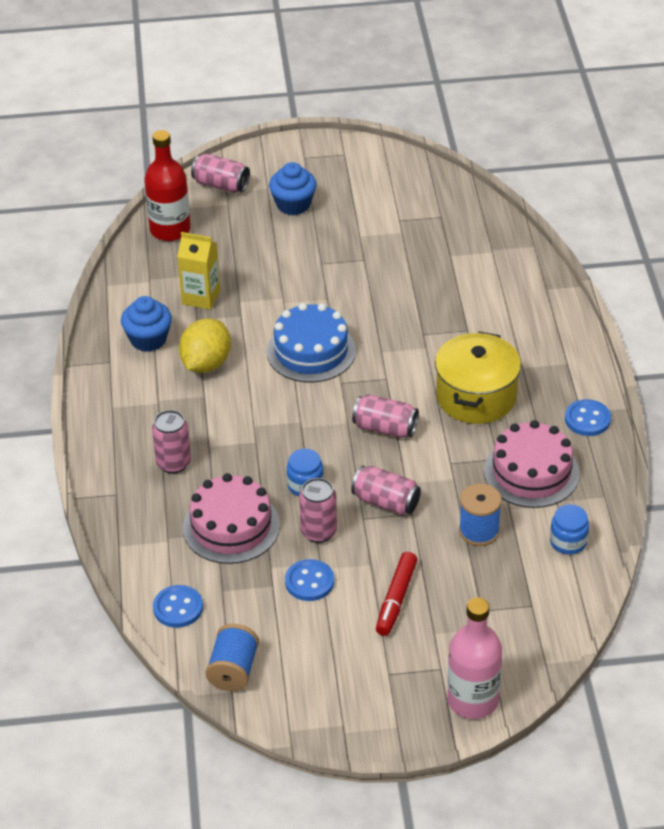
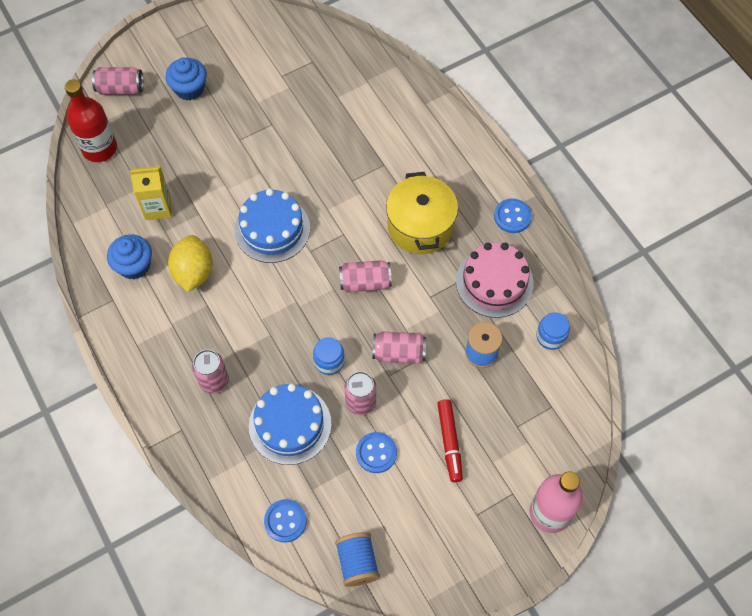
camera: 25 degrees left, 20 degrees up
pink cake [183,473,280,564] -> blue cake [249,383,331,465]

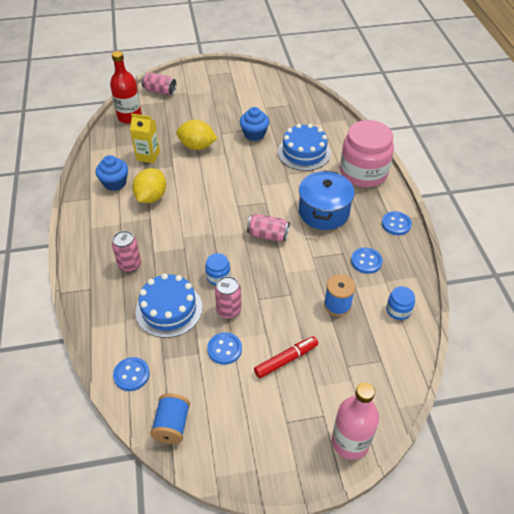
camera: 20 degrees right, 15 degrees down
blue cupcake [166,58,207,101] -> blue cupcake moved to [240,107,269,141]
blue cake [234,189,310,263] -> blue cake moved to [278,124,331,171]
pink can [372,332,426,364] -> none
yellow pot [386,172,458,254] -> blue pot [299,171,355,230]
red marker [437,399,463,482] -> red marker turned 135 degrees counterclockwise [254,336,318,378]
pink cake [456,242,534,318] -> blue button [351,247,382,274]
none -> yellow lemon [176,120,218,150]
none -> pink jar [340,120,394,187]

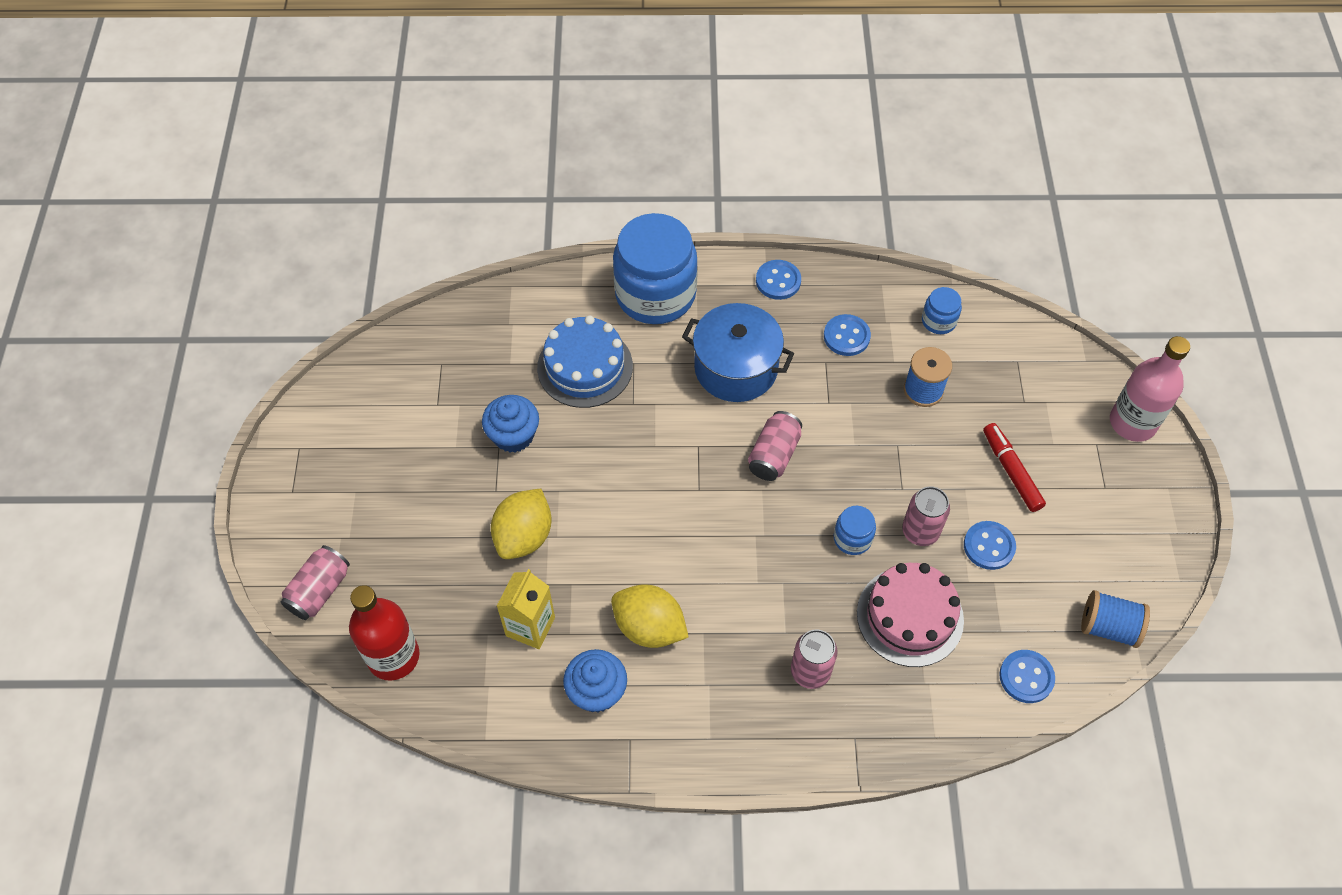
camera: 80 degrees left, 10 degrees up
blue cake [136,273,203,338] -> pink cake [857,563,964,667]
pink jar [340,120,394,187] -> blue jar [613,213,698,324]

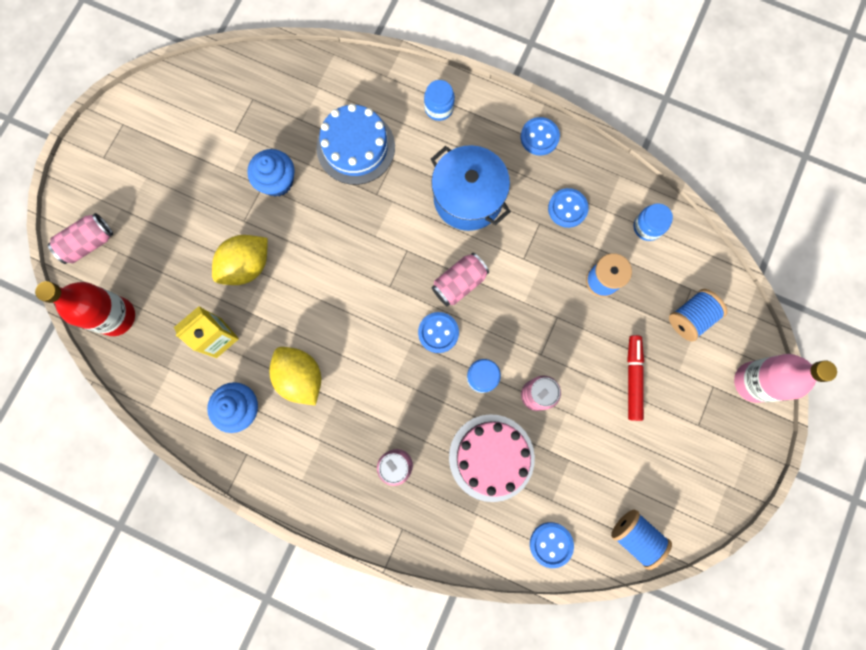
camera: 25 degrees right, 20 degrees up
blue jar [613,213,698,324] -> blue jar [424,80,455,121], size x0.43
blue button [964,521,1016,570] -> blue button moved to [418,312,459,353]
none -> blue spool [669,289,727,342]

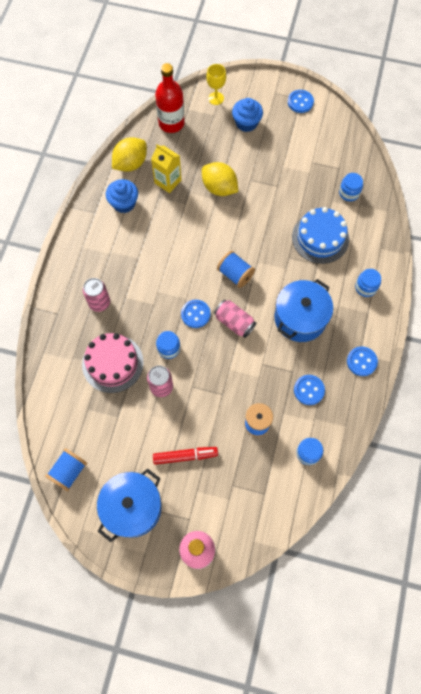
camera: 80 degrees right, 10 degrees down
pink can [48,213,113,264] -> yellow goblet [206,64,226,105]
blue cupcake [247,149,295,197] -> blue cupcake moved to [232,98,263,132]
yellow lemon [269,347,321,405] -> yellow lemon moved to [112,137,147,172]
blue button [530,522,574,568] -> blue button moved to [288,90,314,113]
blue spool [669,289,727,342] -> blue spool moved to [217,251,255,288]
none -> blue pot [97,469,162,542]
none -> blue jar [339,173,363,201]

